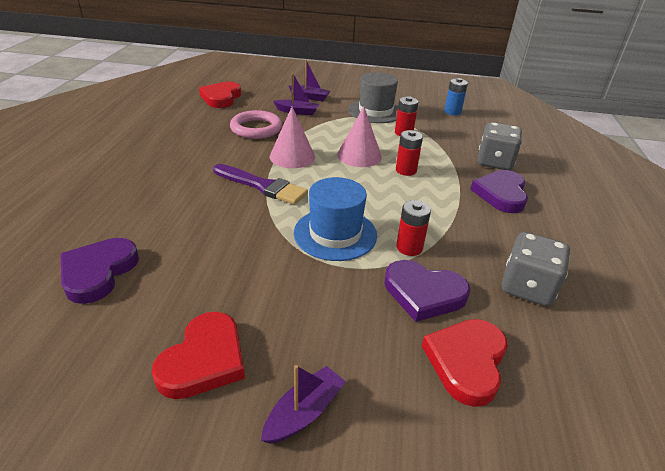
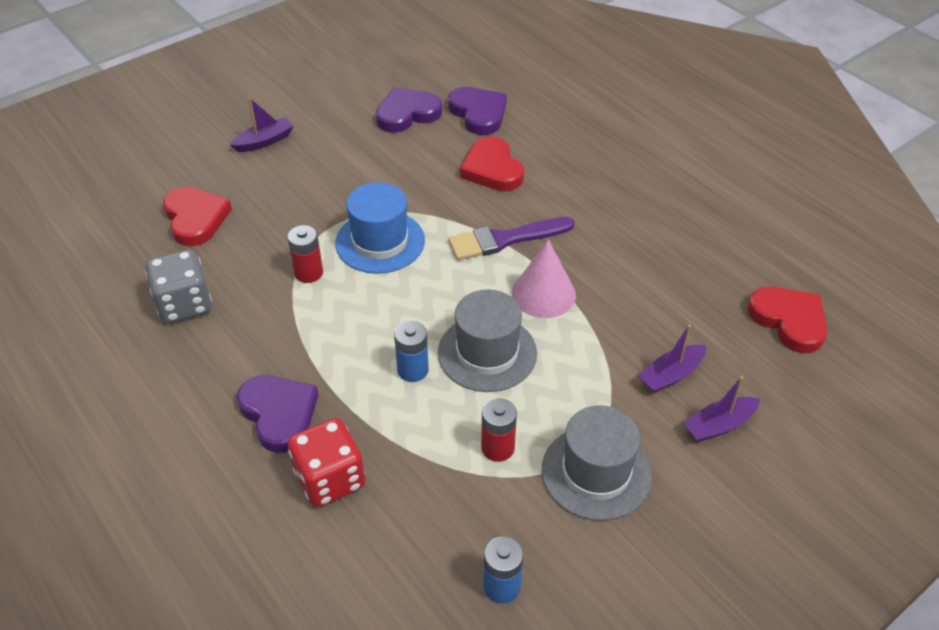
camera: 135 degrees right, 10 degrees up
red heart [152,312,245,399] -> red heart moved to [460,136,524,191]
pink ring [230,110,282,139] -> none
purple boat [261,365,346,444] -> purple boat turned 120 degrees counterclockwise [230,97,294,152]
pink cone [337,106,382,167] -> grey hat [438,289,537,392]
purple heart [384,260,470,322] -> purple heart moved to [376,87,442,133]
red battery [396,130,423,176] -> blue battery [394,321,429,382]
grey dice [477,122,522,170] -> red dice [288,418,365,507]

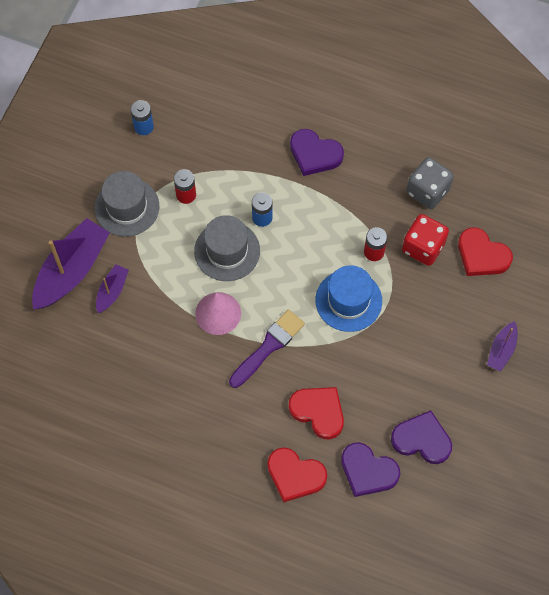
camera: 150 degrees right, 20 degrees up
red dice [288,418,365,507] -> red dice moved to [402,214,449,266]
purple heart [376,87,442,133] -> purple heart turned 105 degrees counterclockwise [391,410,452,464]
purple boat [683,376,760,442] -> purple boat [32,218,110,309], size x1.99
red heart [747,287,828,353] -> red heart moved to [267,448,327,503]

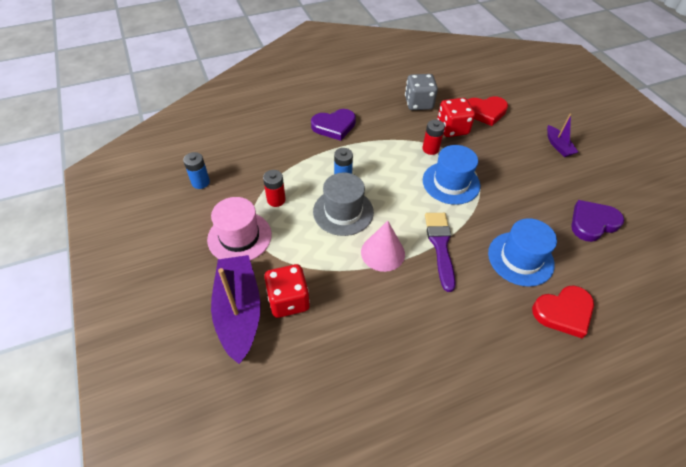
camera: 45 degrees left, 15 degrees down
grey hat [94,171,159,237] -> pink hat [207,197,272,261]
purple boat [96,264,129,313] -> red dice [264,264,310,318]
red heart [289,387,344,439] -> blue hat [488,218,557,287]
purple heart [341,442,400,497] -> none

